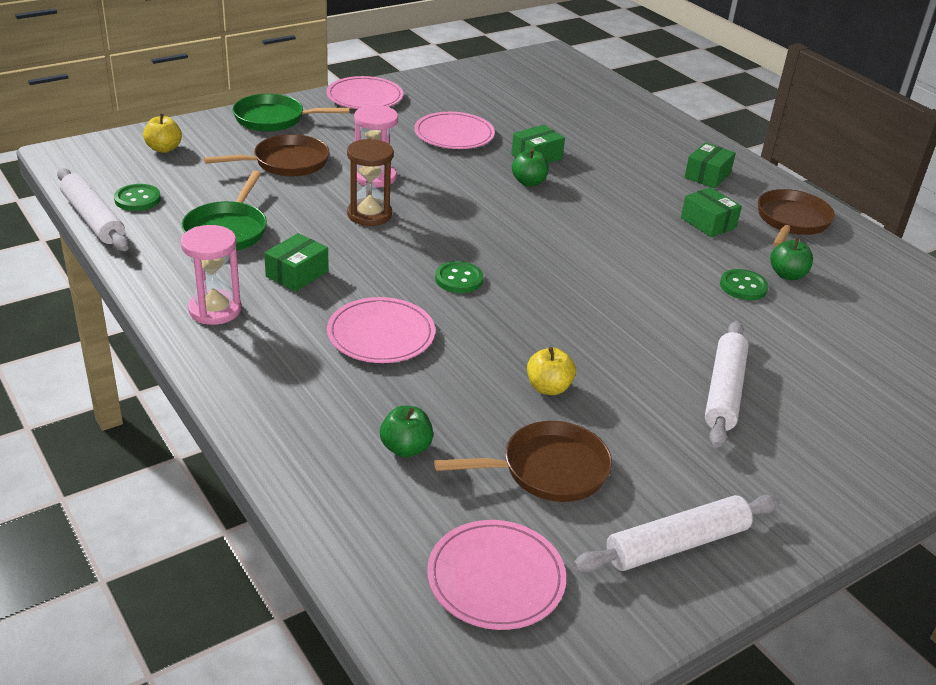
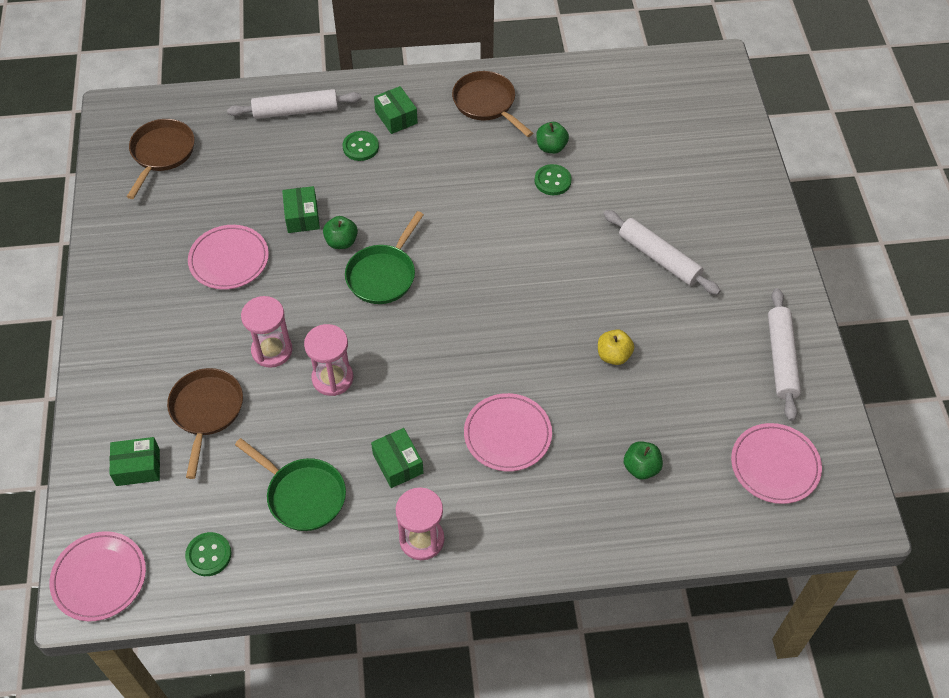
camera: 60 degrees left, 20 degrees up
white rolling pin [57,168,129,251] -> white rolling pin moved to [227,89,362,119]
yellow apple [143,113,182,153] -> none
green pan [232,94,350,132] -> green pan moved to [345,211,424,304]
pink plate [326,76,403,109] -> pink plate moved to [49,531,146,621]
brown hourglass [347,139,394,226] -> pink hourglass [304,324,353,396]
brown pan [434,421,612,502] -> brown pan moved to [127,119,195,199]
green button [435,261,483,293] -> green button moved to [343,131,379,161]
green box [681,187,742,237] -> green box moved to [109,437,160,486]

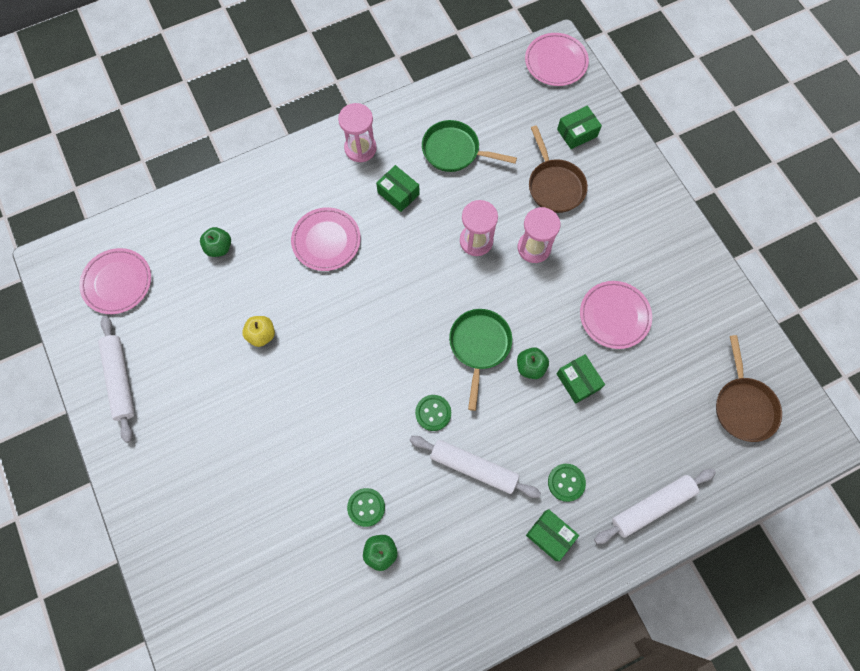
camera: 160 degrees right, 15 degrees up
green button [185,532,232,576] -> green button moved to [415,395,451,431]
brown pan [452,71,533,137] -> none
white rolling pin [603,210,721,295] -> white rolling pin moved to [409,436,541,498]

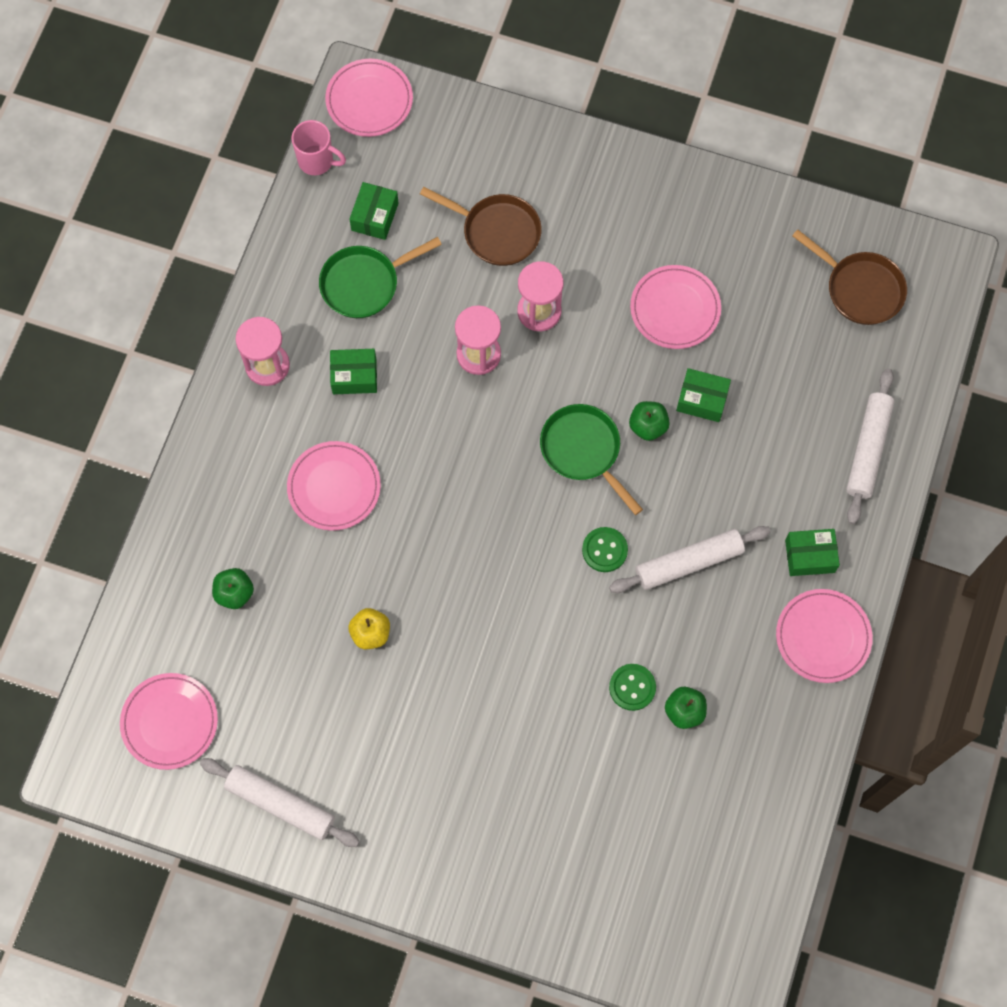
camera: 45 degrees left, 0 degrees up
green button [548,464,586,502] -> none
green box [557,106,602,149] -> green box moved to [349,182,399,240]
none -> pink mug [291,120,346,175]
none -> pink plate [776,589,873,683]

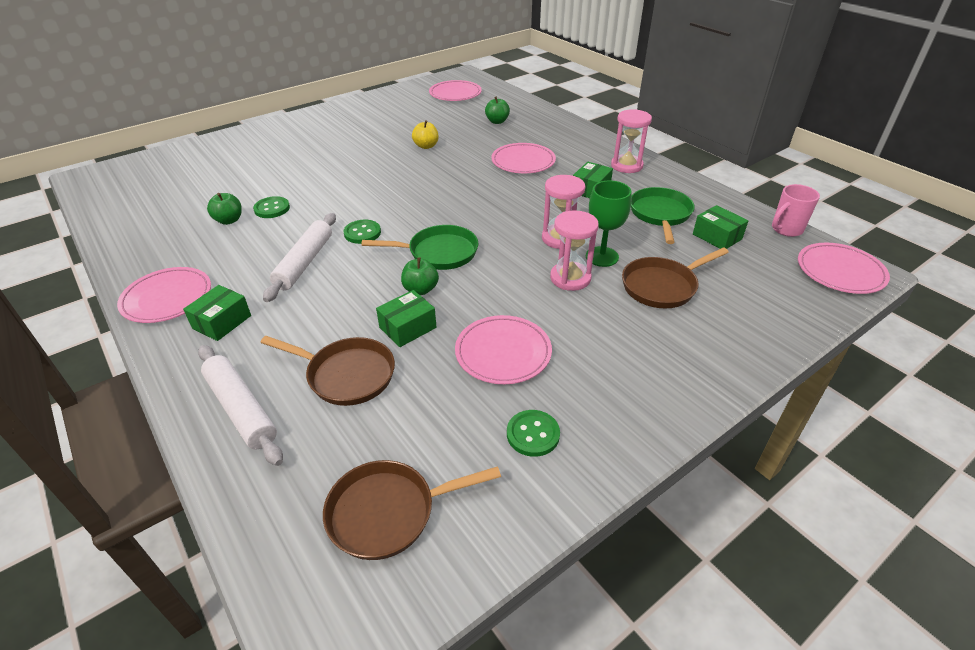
camera: 125 degrees right, 30 degrees down
white rolling pin [200,758,360,847] -> none
none -> brown pan [260,336,395,406]
none -> green button [507,410,560,457]
none -> green goblet [586,180,631,267]

